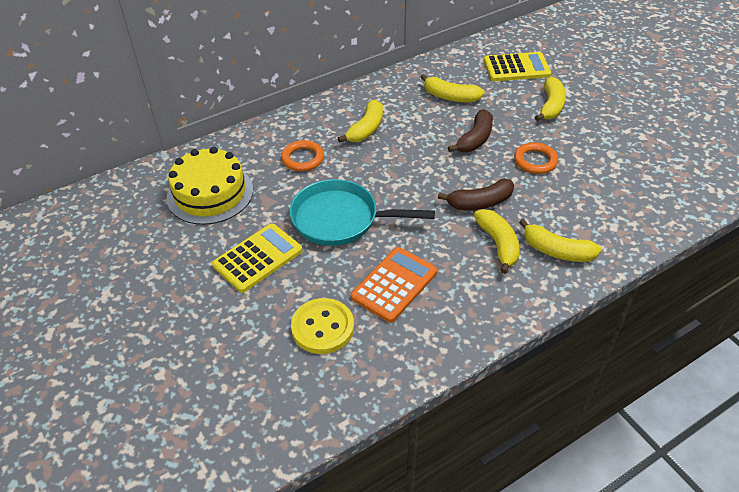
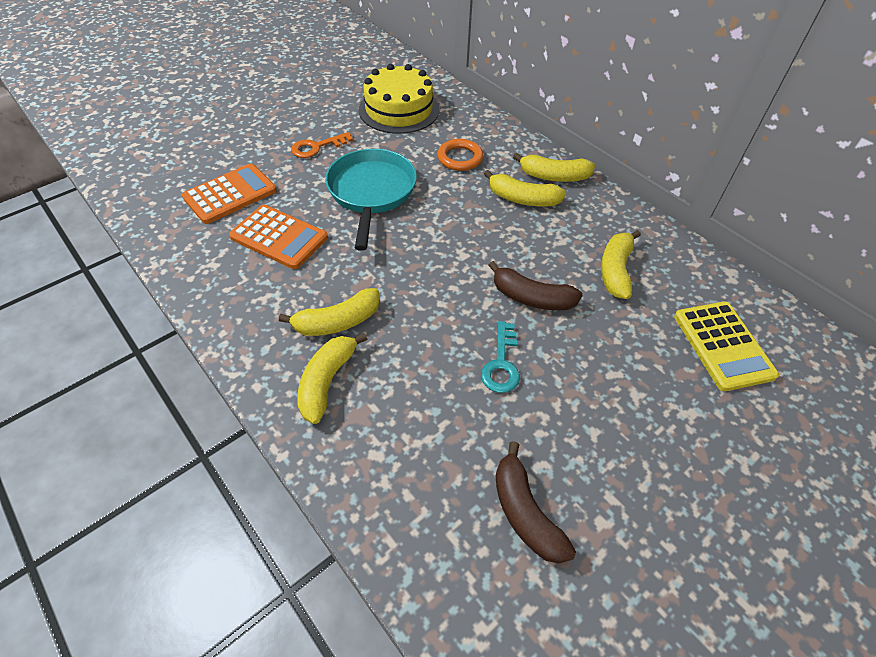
camera: 80 degrees right, 5 degrees up
yellow calculator [212,223,302,293] -> orange key [291,132,353,158]
yellow button [291,298,354,354] -> orange calculator [182,164,277,224]
brown banana [438,179,514,210] -> brown banana moved to [496,441,576,564]
orange ring [514,142,558,174] -> turquoise key [481,321,520,393]
yellow banana [535,77,566,121] -> yellow banana moved to [513,153,595,182]

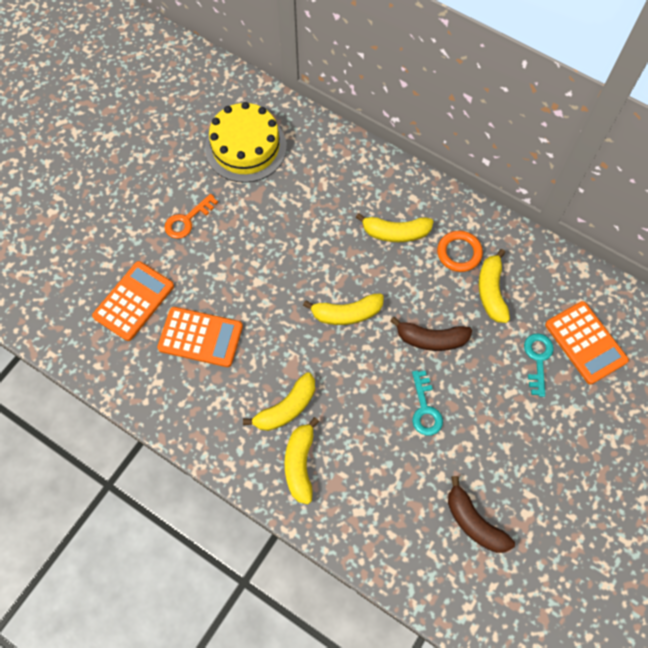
camera: 15 degrees left, 15 degrees up
turquoise pan [325,149,417,251] -> none
orange ring [437,139,483,171] -> orange ring moved to [437,231,483,272]
yellow banana [513,153,595,182] -> yellow banana moved to [303,293,384,325]
yellow calculator [674,301,779,391] -> orange calculator [545,301,629,384]
none -> turquoise key [524,333,554,397]

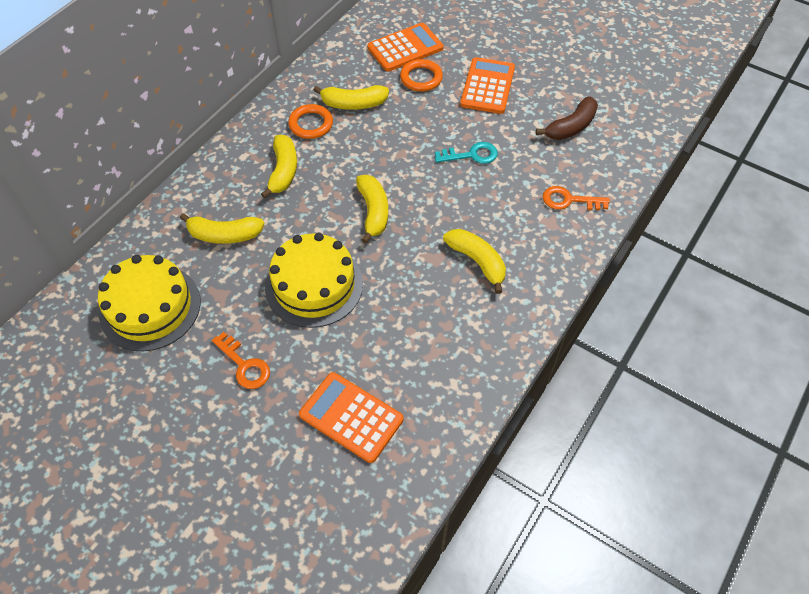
camera: 90 degrees left, 10 degrees down
orange calculator [157,307,243,367] -> orange calculator moved to [460,57,515,114]
yellow banana [285,417,319,504] -> yellow banana moved to [180,213,264,244]
brown banana [390,317,472,351] -> none
turquoise key [524,333,554,397] -> orange ring [400,59,443,92]
none -> yellow cake [265,232,363,328]
none -> orange key [543,186,610,210]

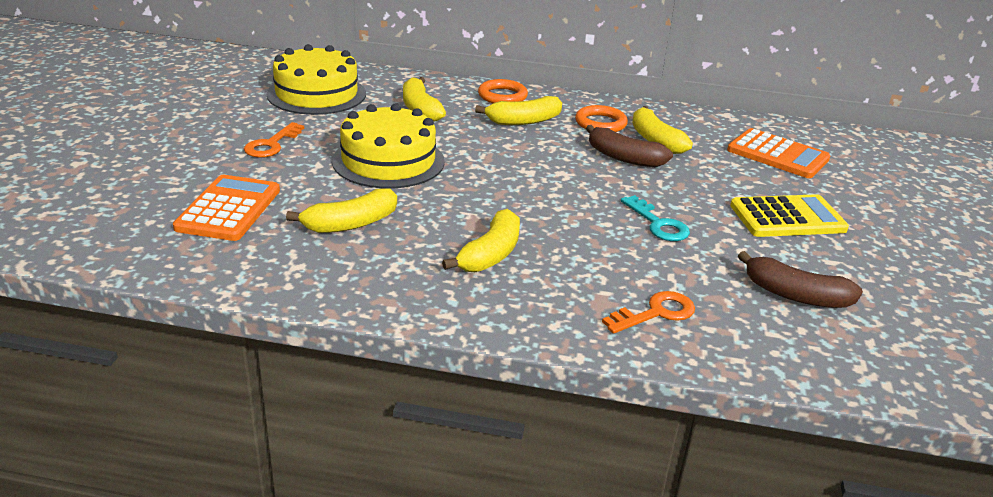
camera: 65 degrees right, 25 degrees down
yellow banana [356,175,388,243] -> yellow banana moved to [286,188,397,233]
orange ring [400,59,443,92] -> orange ring moved to [478,79,528,103]
orange calculator [460,57,515,114] -> yellow calculator [730,194,849,237]
orange key [543,186,610,210] -> orange key turned 75 degrees clockwise [602,291,695,334]
none -> brown banana [586,125,673,167]

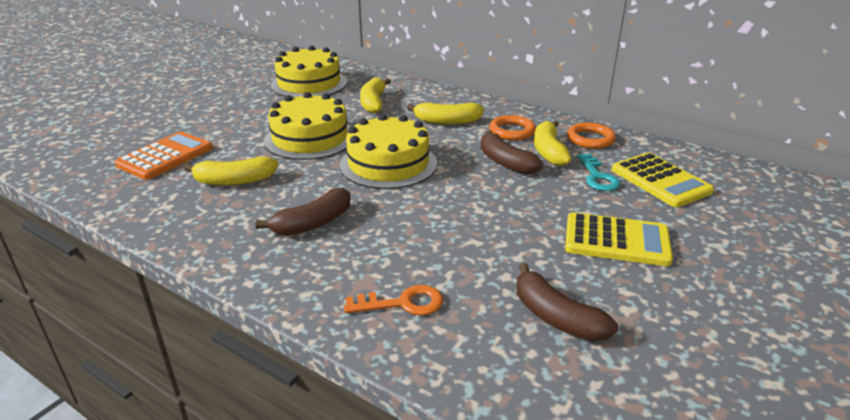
camera: 25 degrees right, 0 degrees up
orange key [244,122,304,158] -> none
yellow banana [442,209,520,272] -> brown banana [255,188,351,236]
orange ring [478,79,528,103] -> orange ring moved to [567,122,616,149]
turquoise key [621,195,690,241] -> turquoise key moved to [577,154,620,191]
orange calculator [727,128,831,178] -> yellow calculator [612,153,714,207]
none -> yellow cake [340,114,437,189]

